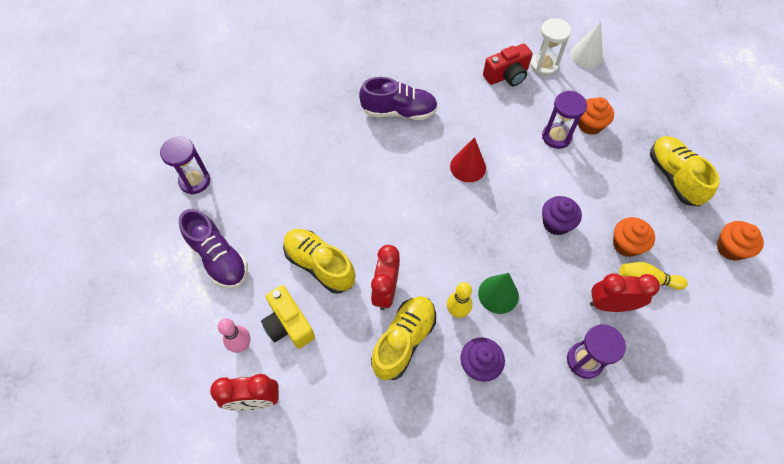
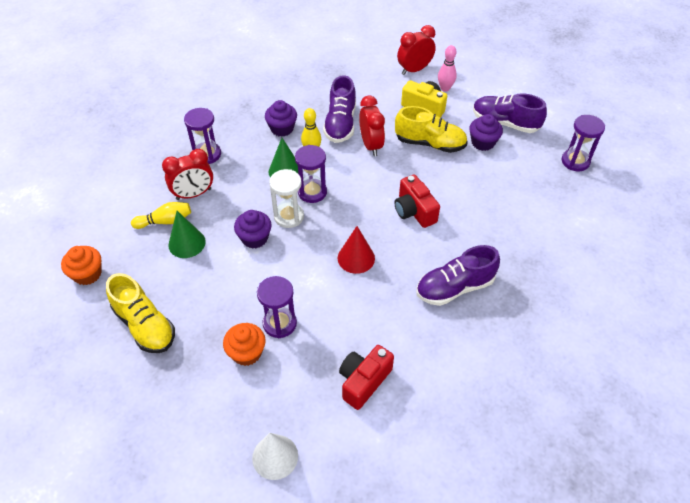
camera: 155 degrees right, 10 degrees down
yellow shoe [371,296,436,380] -> purple shoe [323,75,356,143]
white hourglass [531,18,571,76] -> white hourglass moved to [269,169,304,228]
orange cupcake [613,217,655,257] -> green cone [168,211,206,258]
none -> purple hourglass [295,145,327,203]
none -> red camera [394,174,440,228]
none -> purple cupcake [469,114,503,151]

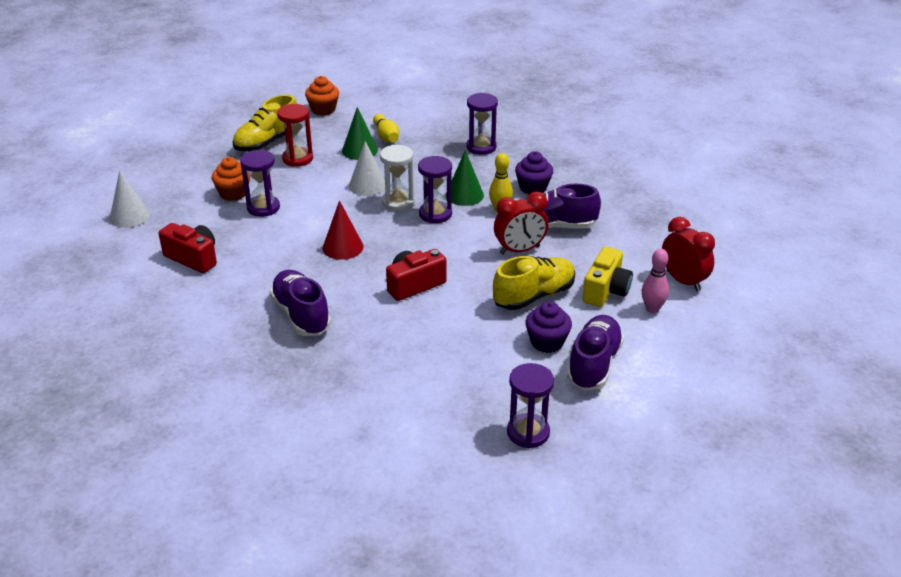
camera: 85 degrees right, 15 degrees down
red clock [162,149,213,200] -> none
purple cupcake [234,210,272,249] -> white cone [349,141,385,196]
yellow shoe [395,106,468,153] -> yellow shoe turned 135 degrees counterclockwise [493,256,575,310]
none -> red hourglass [277,104,313,167]

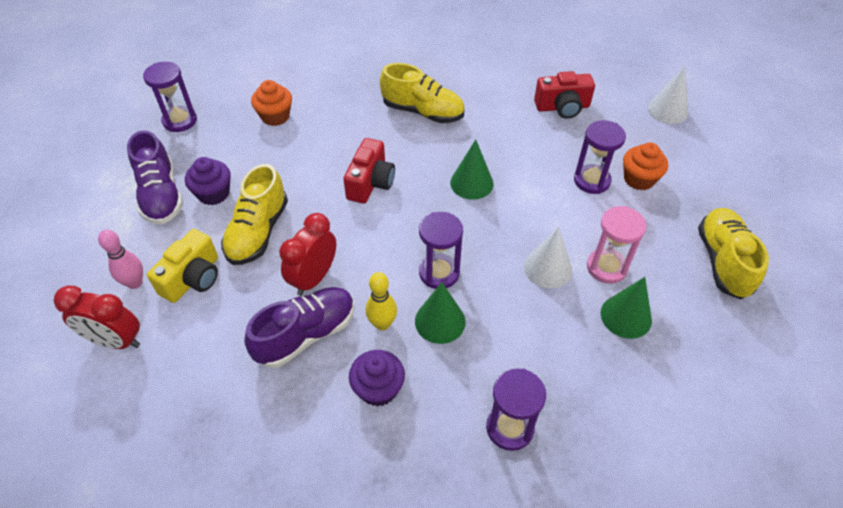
camera: 140 degrees right, 15 degrees up
purple shoe [270,270,331,336] -> yellow shoe [380,63,465,123]
red hourglass [277,104,313,167] -> none
orange cupcake [305,76,339,116] -> orange cupcake moved to [251,80,292,126]
red cone [323,200,364,260] -> green cone [450,140,493,200]
yellow bowling pin [373,114,399,142] -> none
white hourglass [380,145,415,211] -> none
yellow camera [582,247,633,307] -> yellow camera turned 135 degrees counterclockwise [147,229,218,303]
none -> pink hourglass [587,206,646,284]

